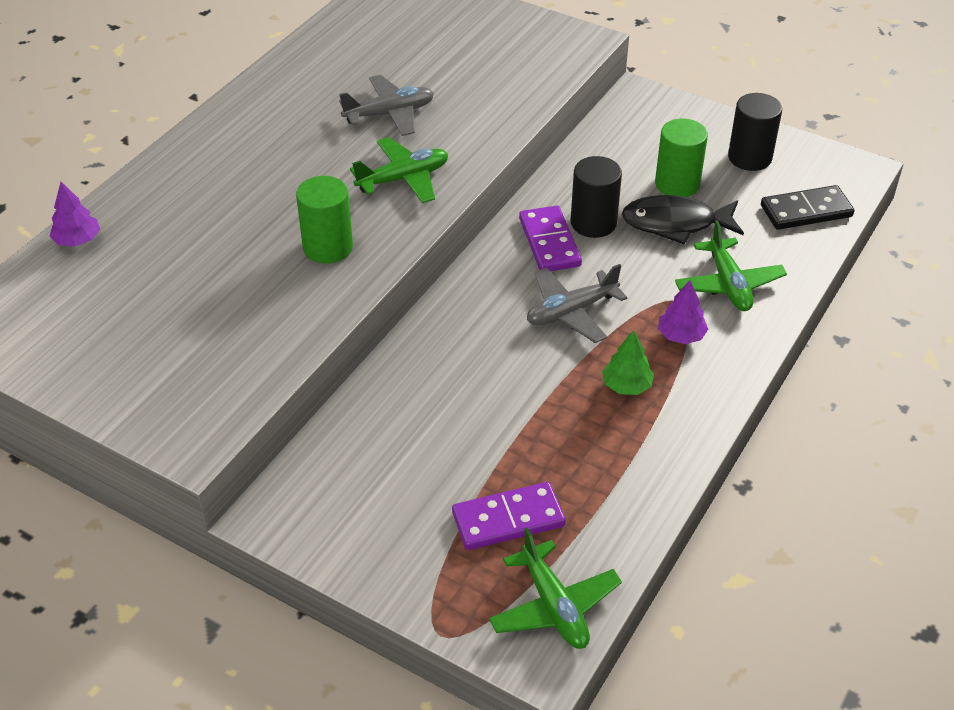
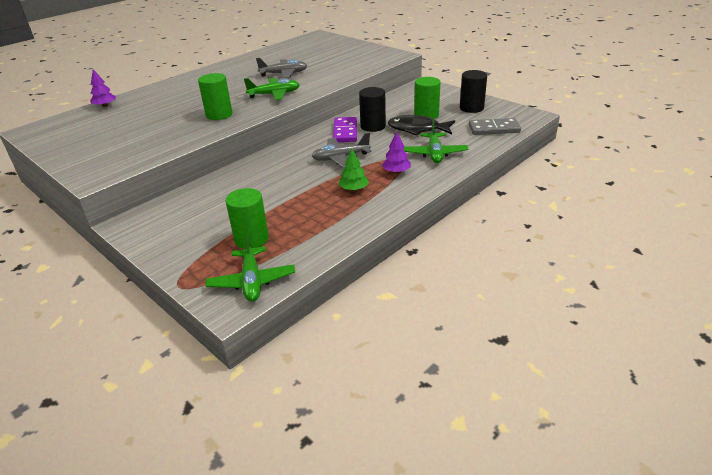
camera: 15 degrees right, 10 degrees down
purple domino [452,482,566,550] -> green cylinder [226,188,269,249]
black domino [761,185,854,230] -> grey domino [469,118,521,135]

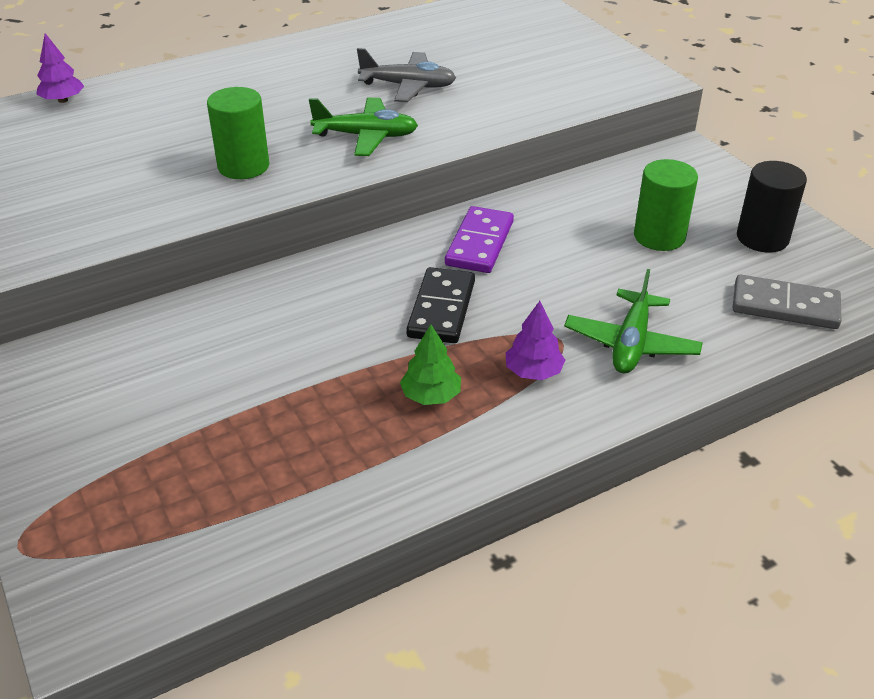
camera: 15 degrees right, 5 degrees up
green plane [206,233,295,302] -> none
green cylinder [226,188,269,249] -> none
grey plane [312,133,371,168] -> black domino [406,267,475,343]
black cylinder [359,87,386,132] -> none
black fish [388,115,455,136] -> none

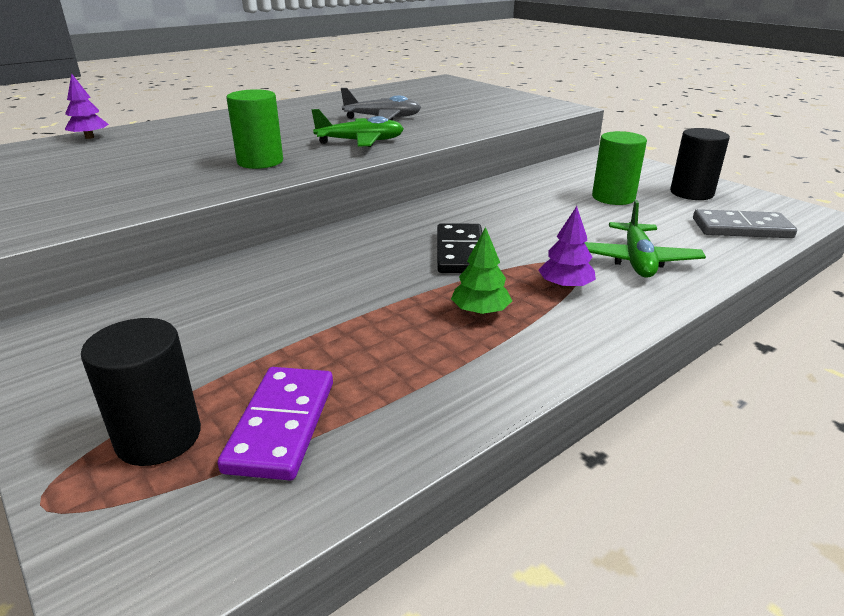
camera: 10 degrees left, 10 degrees down
purple domino [445,206,514,273] -> purple domino moved to [217,367,333,481]
none -> black cylinder [81,318,201,466]

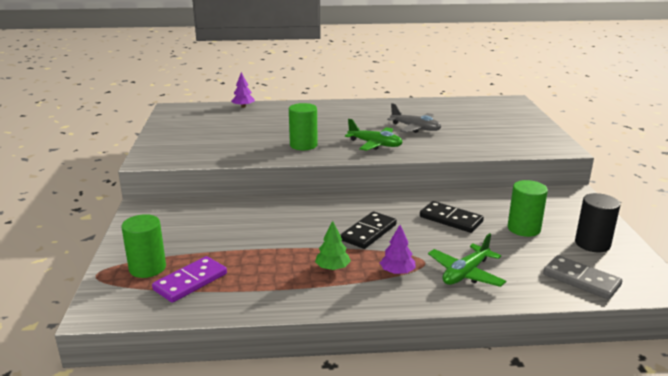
camera: 35 degrees right, 5 degrees down
black cylinder [81,318,201,466] -> green cylinder [121,214,166,278]
none -> black domino [420,201,484,233]

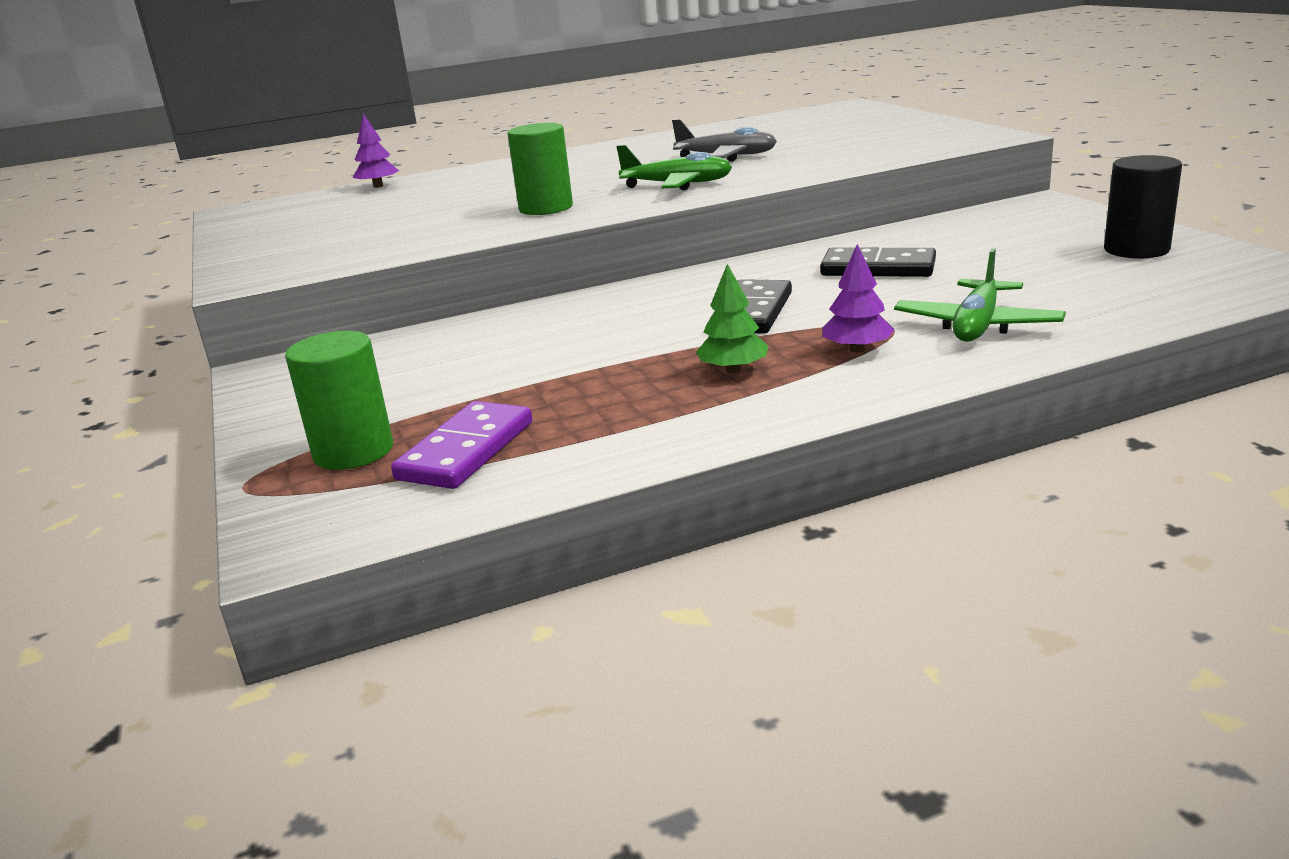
camera: 15 degrees left, 0 degrees up
green cylinder [508,180,548,237] -> none
grey domino [543,255,622,300] -> none

